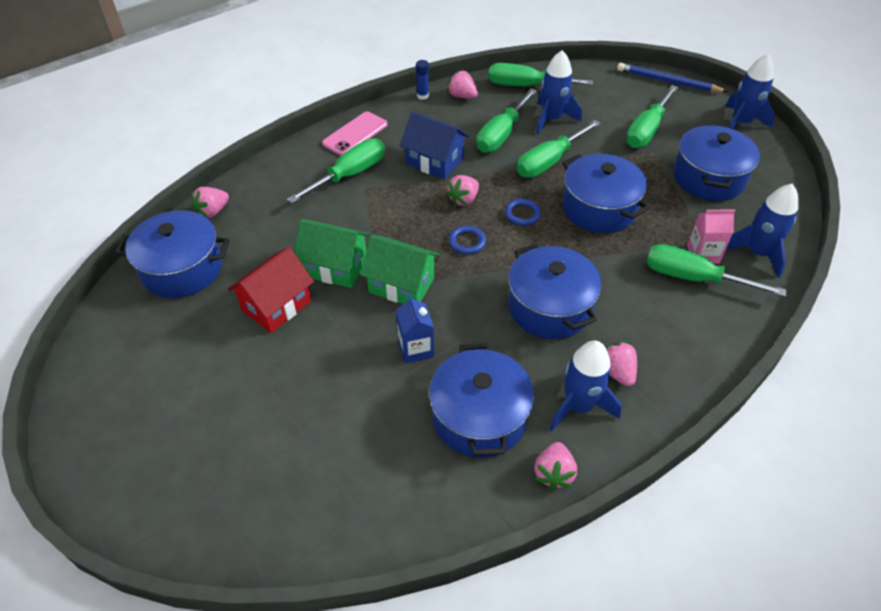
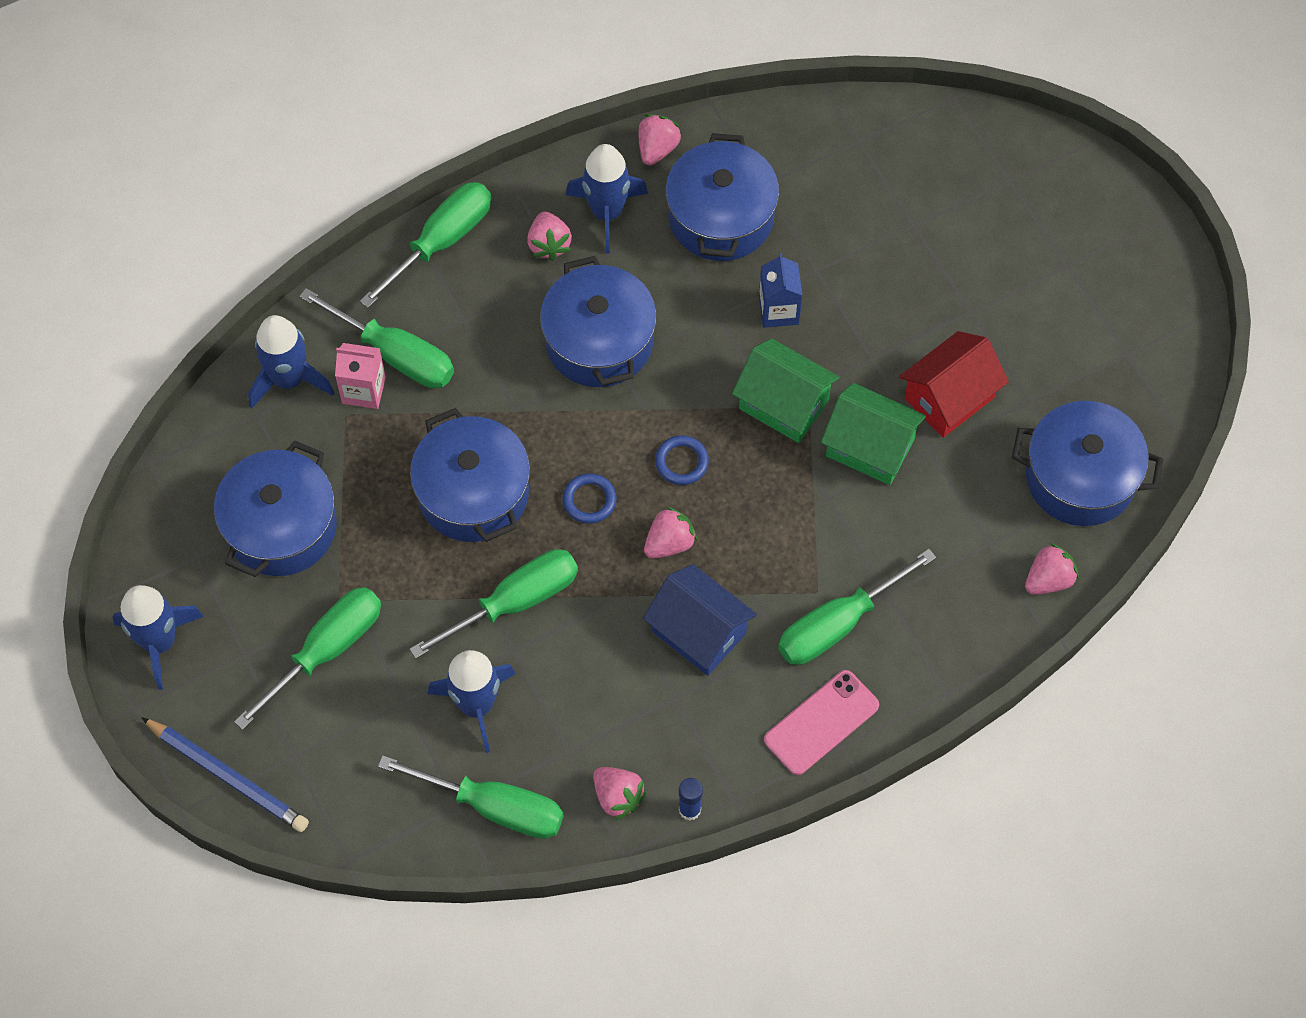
camera: 170 degrees left, 15 degrees up
green screwdriver [476,88,537,153] -> green screwdriver moved to [360,182,491,308]

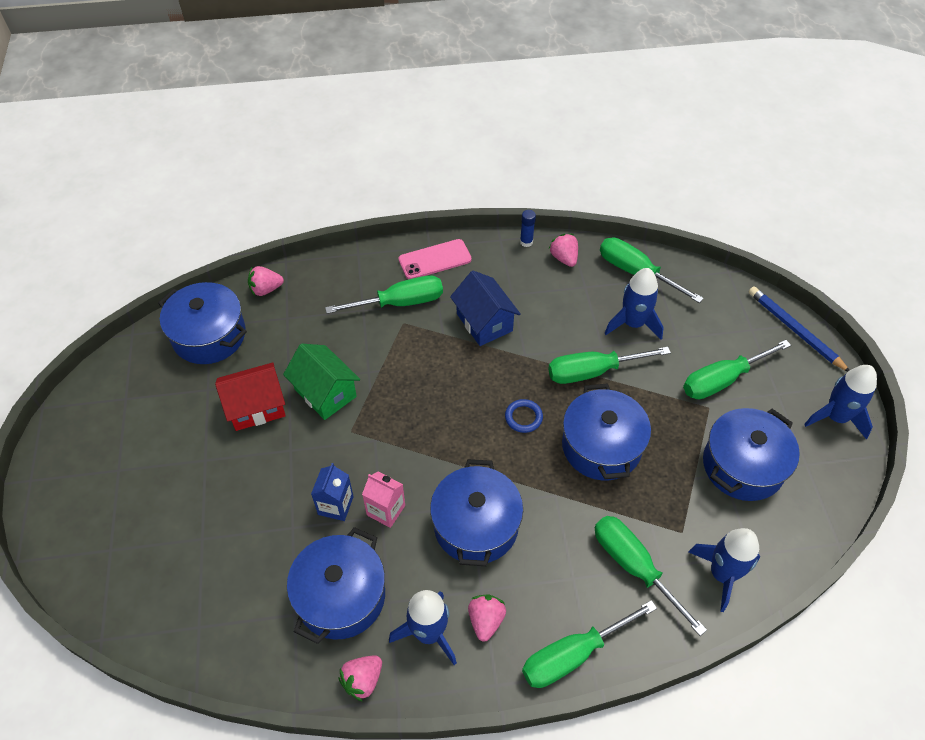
camera: 160 degrees left, 10 degrees down
pink carton [335,343,386,409] -> pink carton moved to [362,472,405,528]
pink strawberry [644,506,697,559] -> none
blue ring [655,435,709,485] -> none
green house [732,339,840,443] -> none

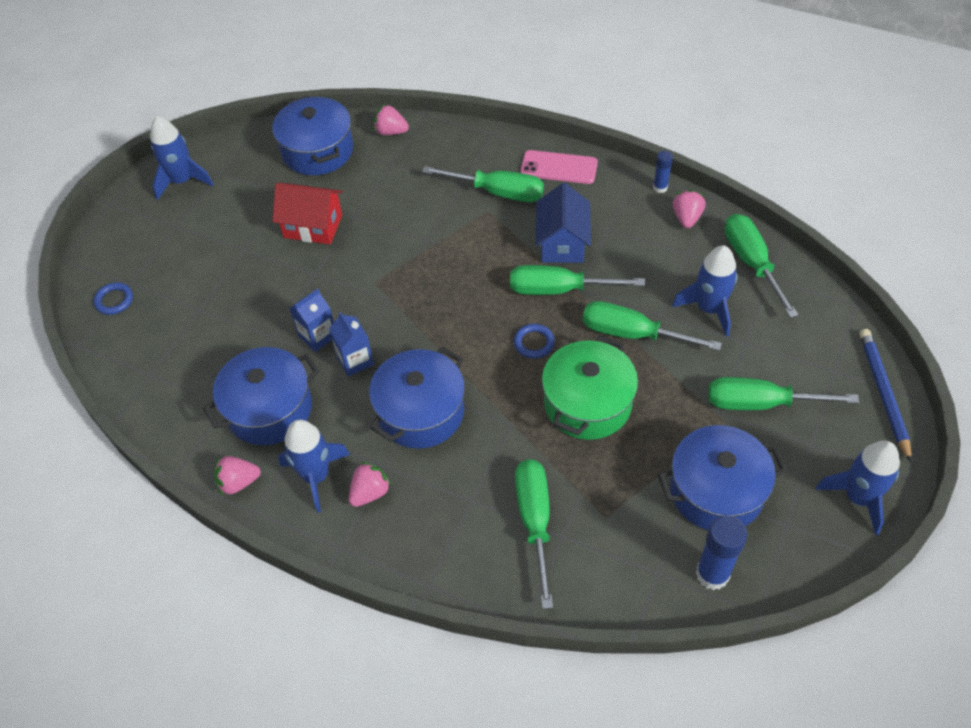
camera: 35 degrees right, 0 degrees up
green house [283,344,360,420] -> none
pink carton [362,472,405,528] -> blue carton [329,312,374,377]
green screwdriver [522,600,657,688] -> green screwdriver moved to [510,265,645,295]
blue pot [562,383,651,480] -> green pot [542,335,638,440]
blue rocket [689,528,760,612] -> blue rocket moved to [150,116,214,200]
none -> blue ring [93,282,133,315]
none -> blue glue stick [696,515,747,590]

